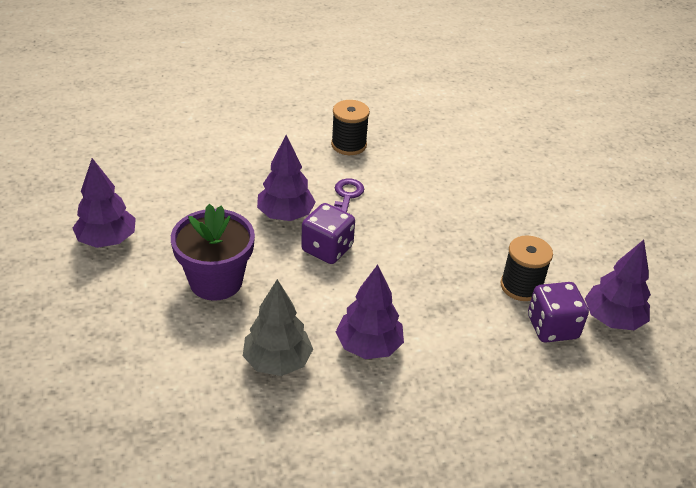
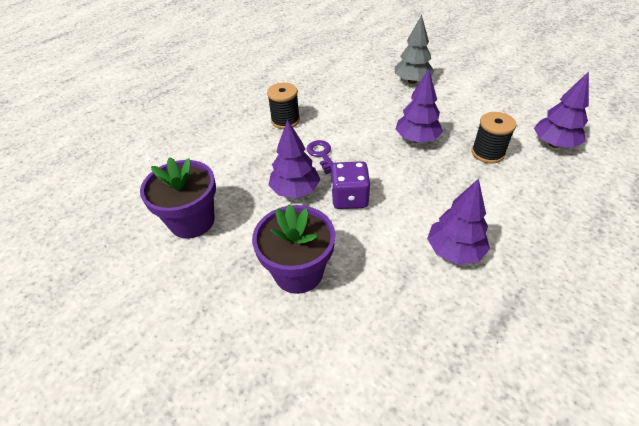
camera: 30 degrees left, 5 degrees up
purple tree [73,158,136,248] -> purple tree moved to [395,69,443,143]
grey tree [243,279,313,376] -> grey tree moved to [395,15,434,84]
purple dice [528,282,589,343] -> none
none -> purple flower pot [140,157,216,239]

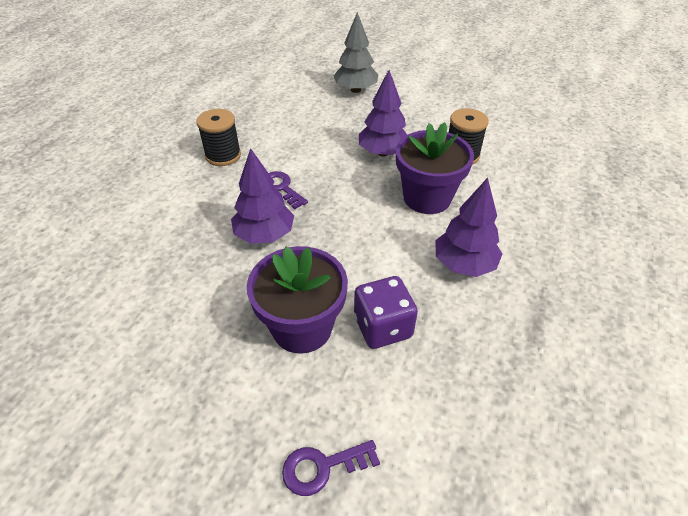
camera: 20 degrees left, 0 degrees up
purple flower pot [140,157,216,239] -> purple flower pot moved to [396,122,474,214]
purple dice [331,161,370,209] -> purple dice moved to [354,276,418,349]
purple tree [534,72,589,148] -> none
none -> purple key [282,440,380,496]

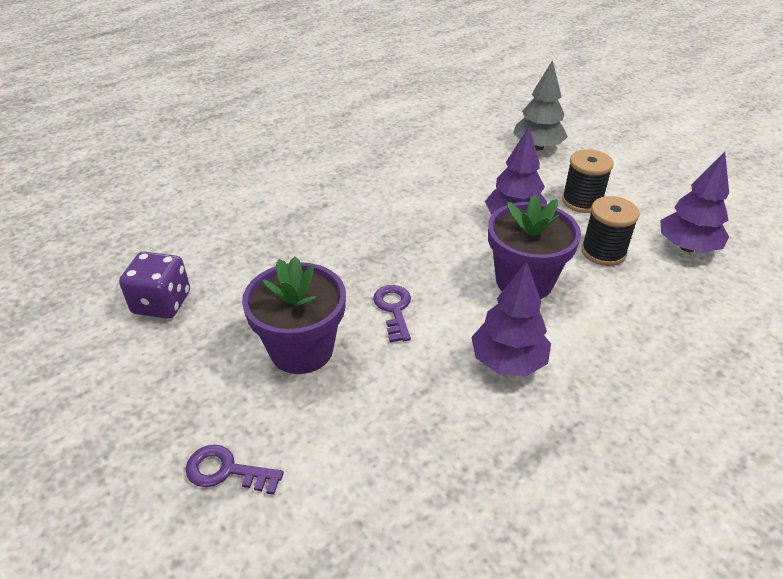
camera: 30 degrees right, 5 degrees down
black spool [196,109,241,166] -> black spool moved to [562,149,613,213]
purple tree [231,148,294,244] -> purple tree moved to [660,152,729,253]
purple key [269,171,308,209] -> purple key moved to [373,285,411,342]
purple dice [354,276,418,349] -> purple dice moved to [119,252,190,319]

